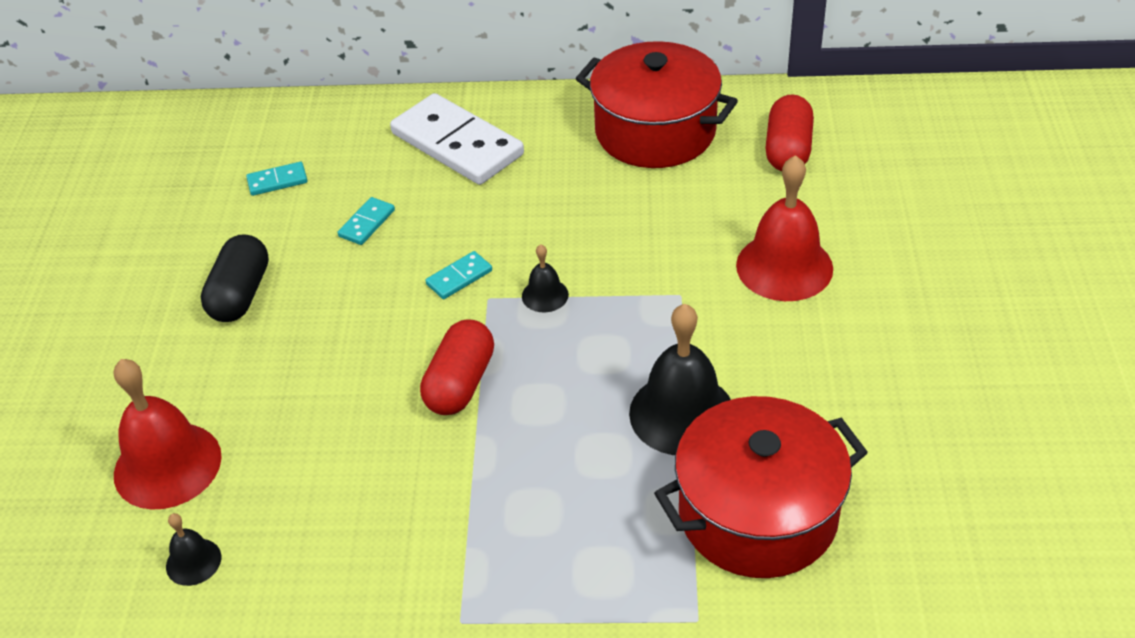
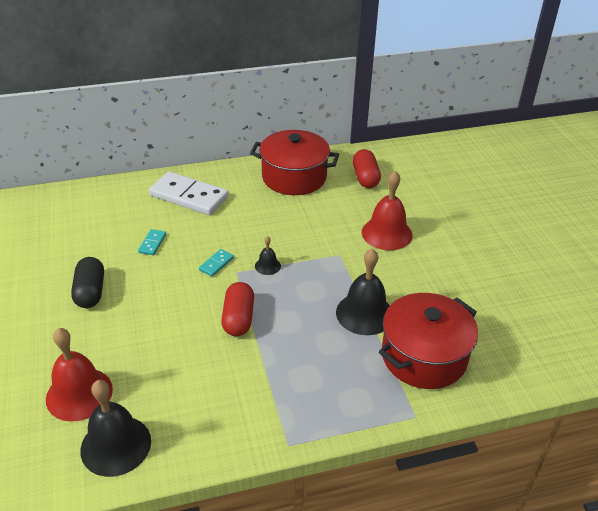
camera: 20 degrees left, 5 degrees down
black bell [166,513,221,586] -> black bell [80,380,151,477], size x2.06
turquoise domino [246,162,308,196] -> none

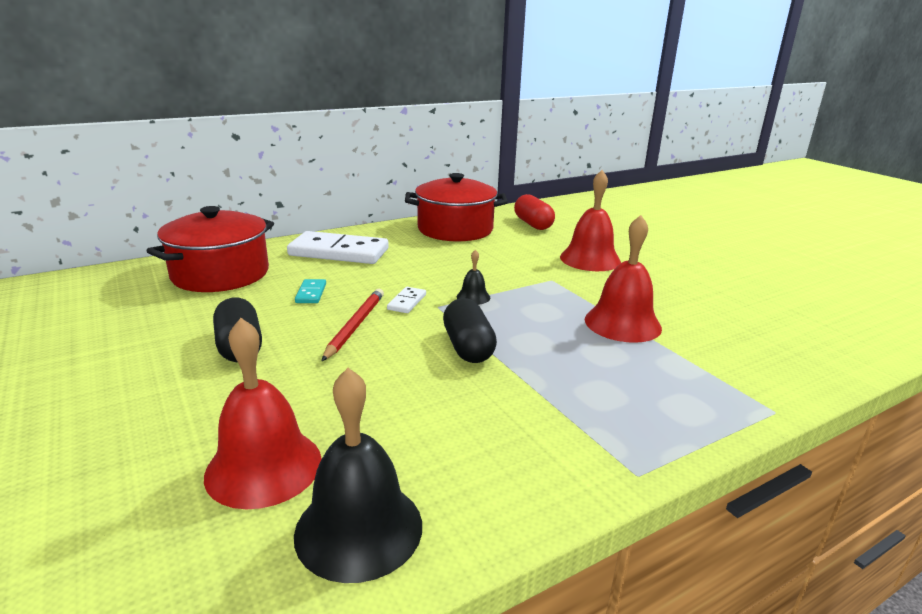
camera: 15 degrees left, 15 degrees down
turquoise domino [199,249,234,277] -> white domino [387,287,426,313]
red capsule [221,282,254,336] -> black capsule [443,298,497,363]
black bell [336,249,390,335] -> red bell [585,215,662,343]
red pot [379,293,478,389] -> red pot moved to [146,206,274,292]
none -> red pencil [322,288,384,361]

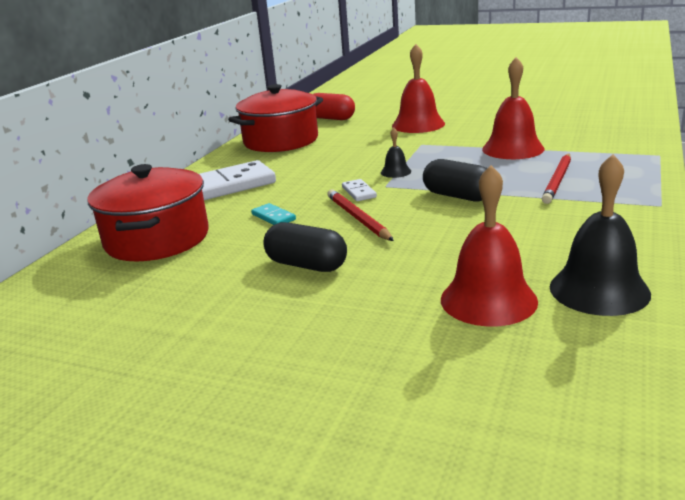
camera: 35 degrees left, 0 degrees up
none -> red pencil [542,154,571,204]

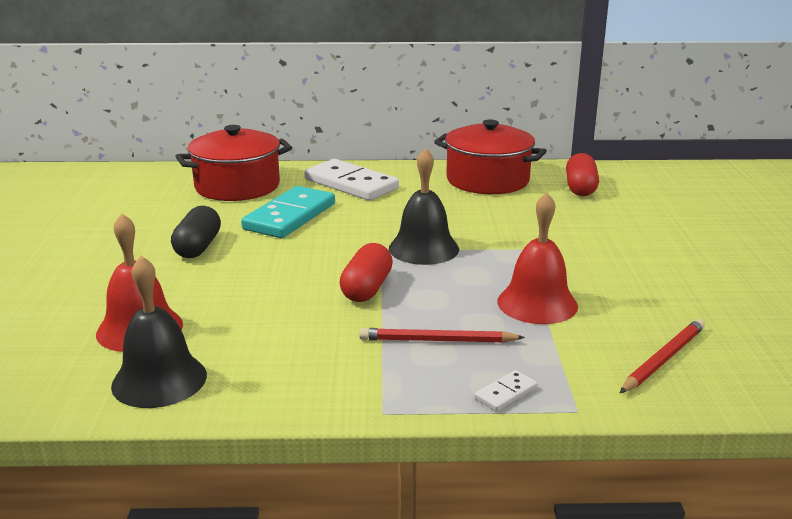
camera: 65 degrees right, 0 degrees up
turquoise domino [251,203,296,225] -> turquoise domino [241,186,335,238], size x2.31
red pencil [327,189,394,241] -> red pencil moved to [620,319,705,393]
white domino [342,179,377,201] -> white domino moved to [474,370,538,412]
black bell [381,128,411,178] -> black bell [389,148,459,265], size x2.06
red bell [392,44,445,133] -> none
black capsule [423,159,488,202] -> red capsule [339,243,393,302]

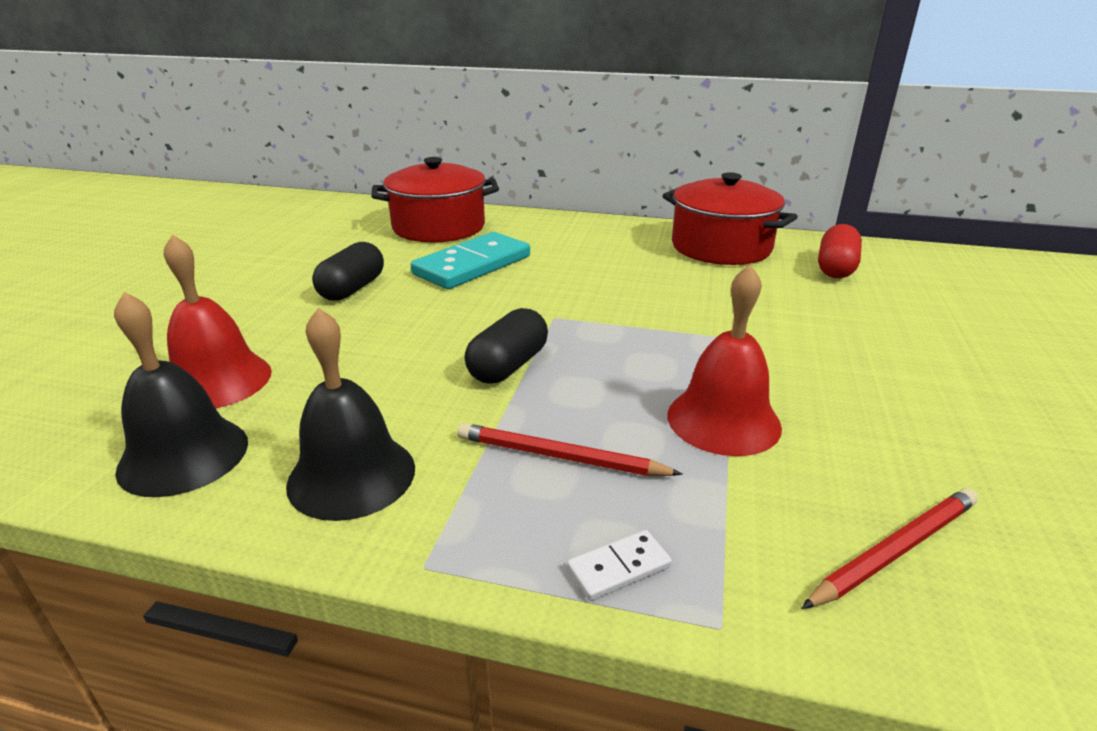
camera: 15 degrees right, 5 degrees up
white domino [305,159,399,201] -> none
red capsule [339,243,393,302] -> black capsule [464,308,548,384]
black bell [389,148,459,265] -> black bell moved to [286,308,415,521]

